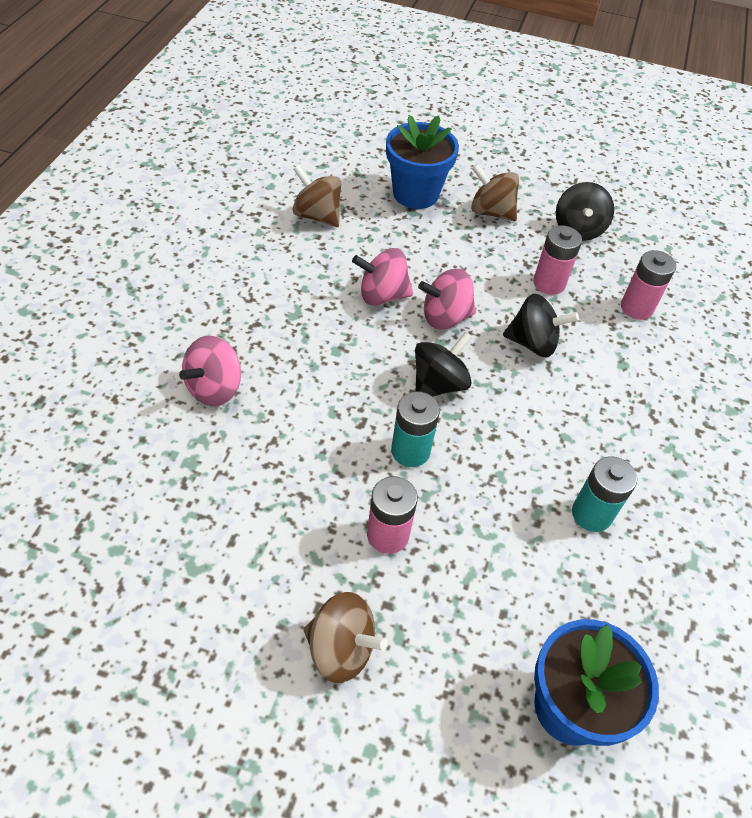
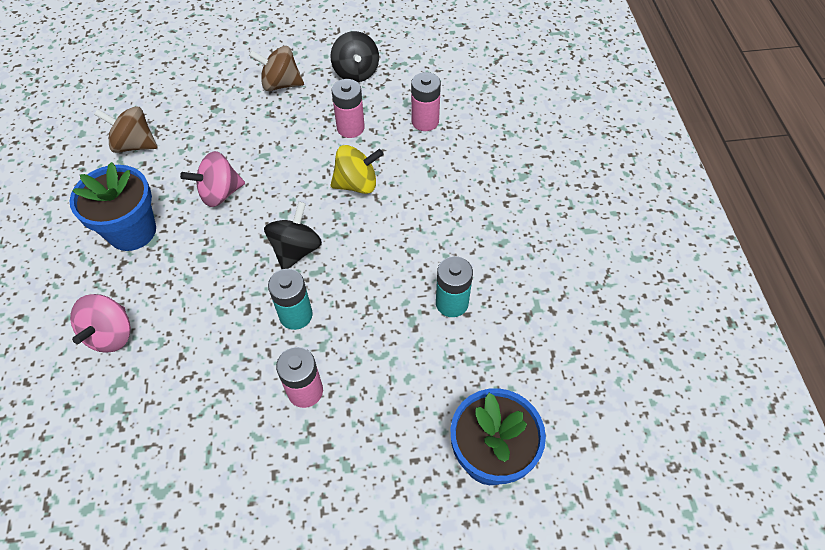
camera: 20 degrees left, 5 degrees up
brown spinning top [304,592,388,683] -> none
blue flower pot [386,115,459,209] -> blue flower pot moved to [70,162,156,251]
pink spinning top [418,269,476,329] -> none
black spinning top [503,294,579,358] -> yellow spinning top [330,145,383,194]

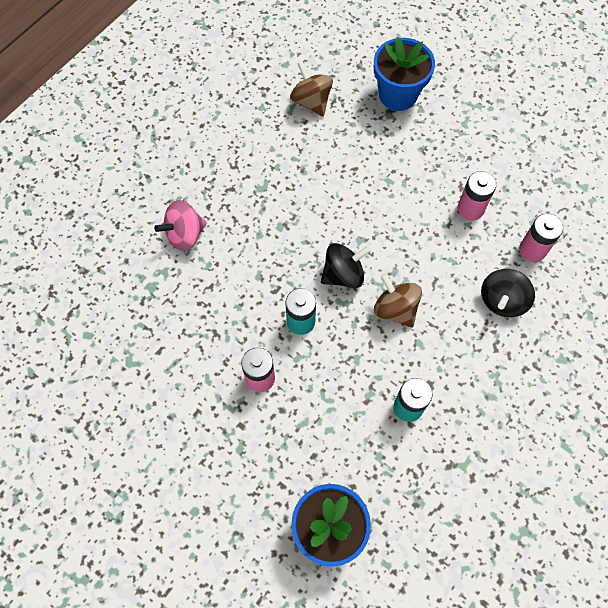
camera: 45 degrees right, 10 degrees up
blue flower pot [70,162,156,251] -> blue flower pot moved to [374,37,435,111]
pink spinning top [180,151,245,207] -> none
brown spinning top [249,46,304,91] -> brown spinning top moved to [374,273,422,328]
black spinning top [330,31,379,82] -> black spinning top moved to [481,269,535,317]
yellow spinning top [330,145,383,194] -> none

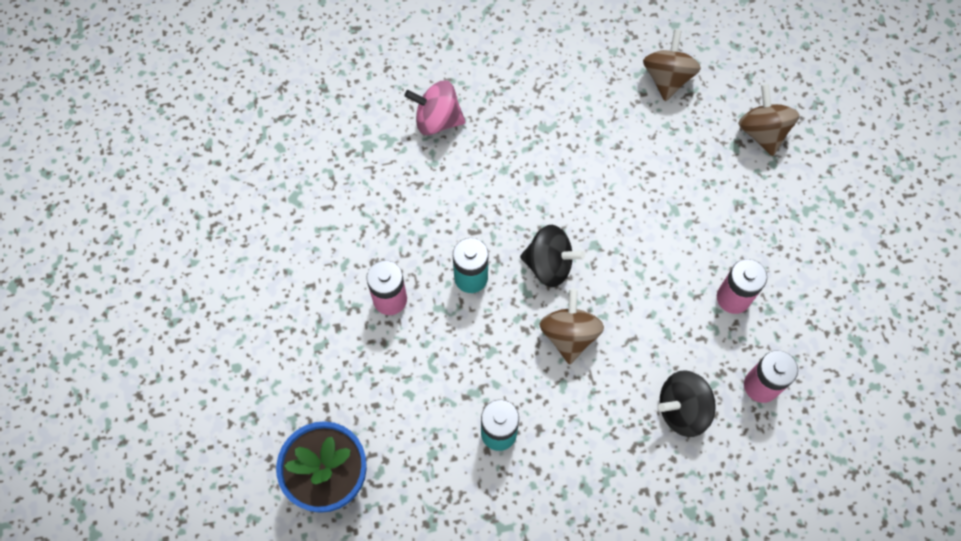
camera: 40 degrees right, 0 degrees up
blue flower pot [374,37,435,111] -> brown spinning top [738,84,800,156]

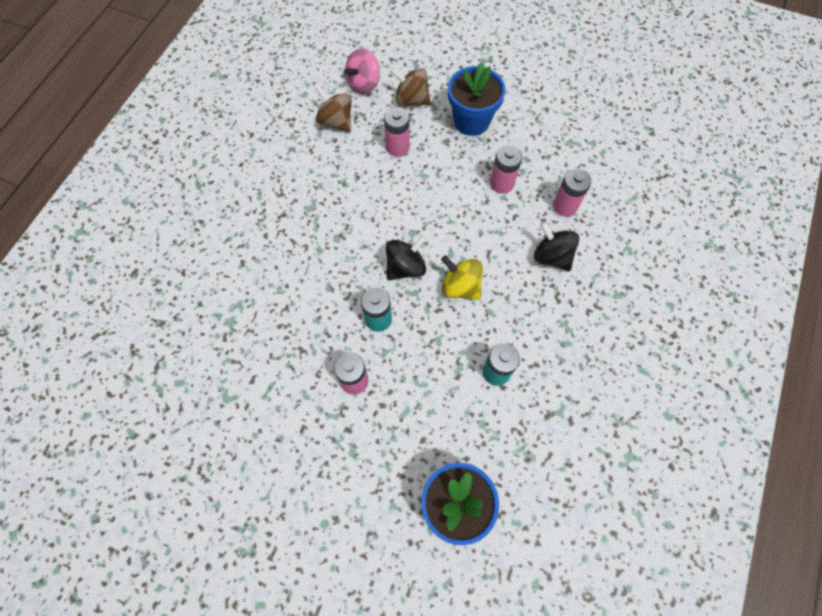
camera: 55 degrees left, 0 degrees up
pink spinning top [405,80,466,135] -> pink spinning top moved to [344,48,380,94]
brown spinning top [539,289,604,364] -> yellow spinning top [441,255,483,300]
black spinning top [658,370,716,437] -> black spinning top turned 120 degrees clockwise [534,222,579,271]
none -> pink battery [384,107,410,157]
none -> blue flower pot [448,62,505,136]

